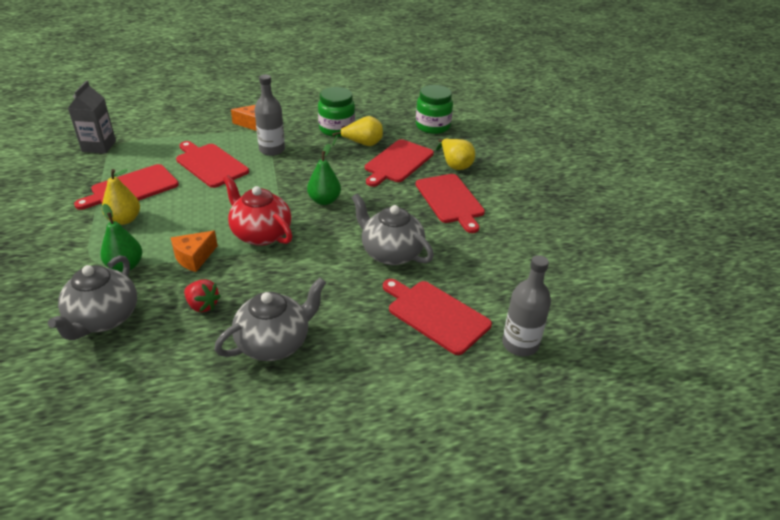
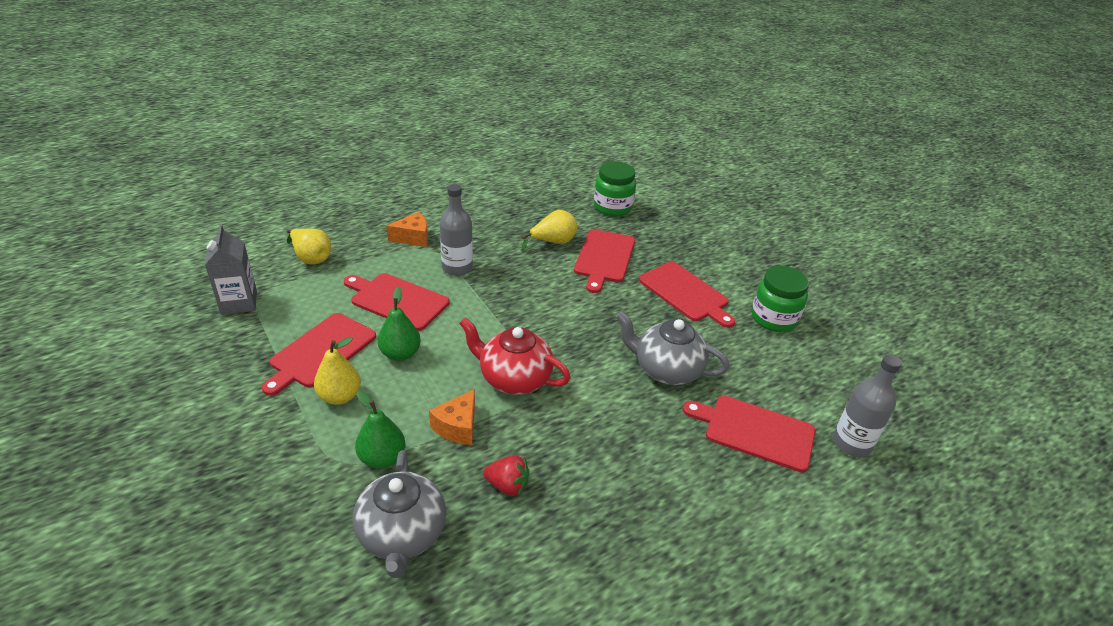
camera: 20 degrees left, 0 degrees up
grey teapot [214,278,326,361] -> none
green pear [307,144,341,205] -> green pear moved to [378,287,421,361]
green jar [318,87,355,137] -> green jar moved to [752,266,809,332]
yellow pear [436,139,475,170] -> yellow pear moved to [287,228,331,265]

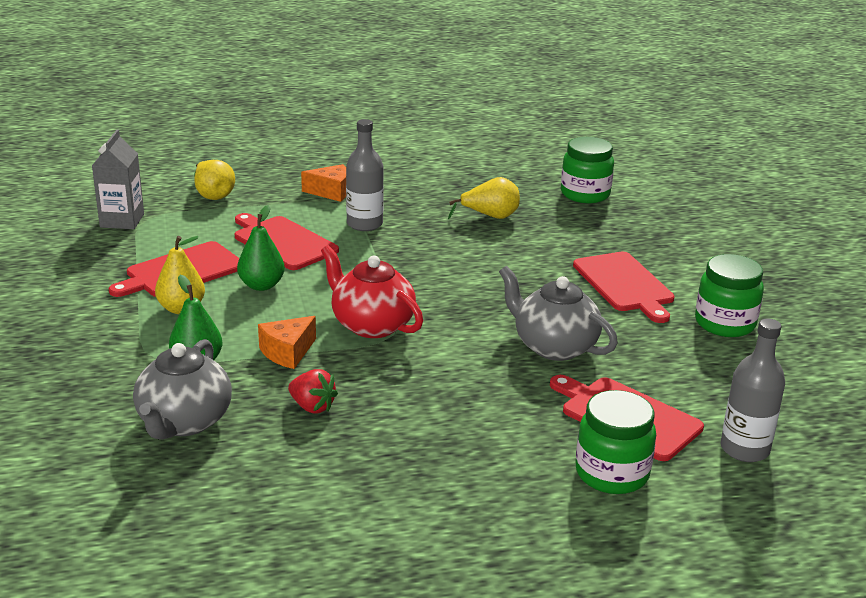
camera: 20 degrees right, 10 degrees down
red cutting board [574,229,635,293] -> none
none -> green jar [576,390,656,494]

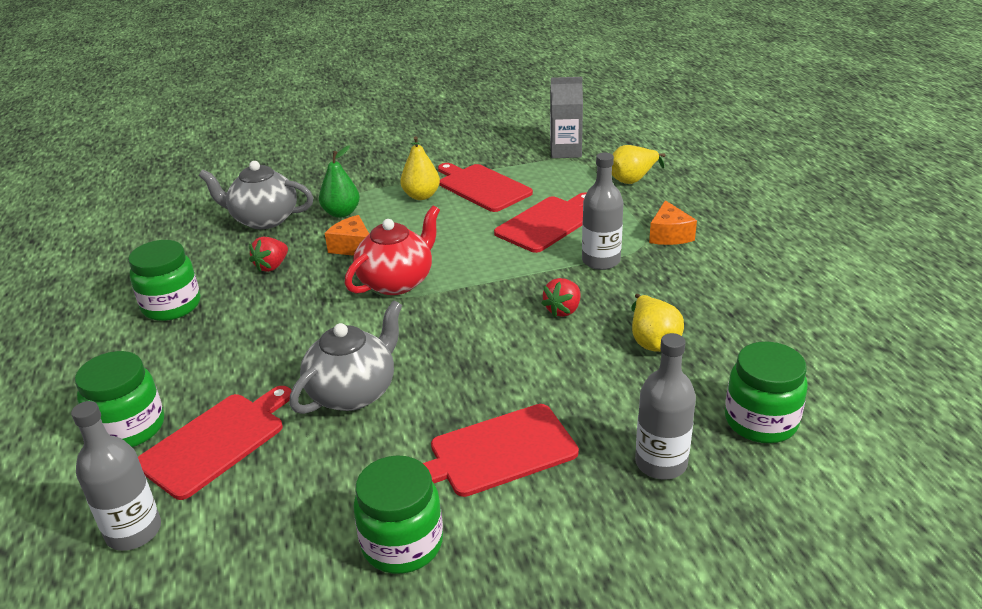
camera: 90 degrees right, 5 degrees up
green pear [237,205,285,291] -> none
none -> green jar [128,240,200,321]
none -> red strawberry [541,278,580,317]
none -> grey bottle [635,333,696,480]

